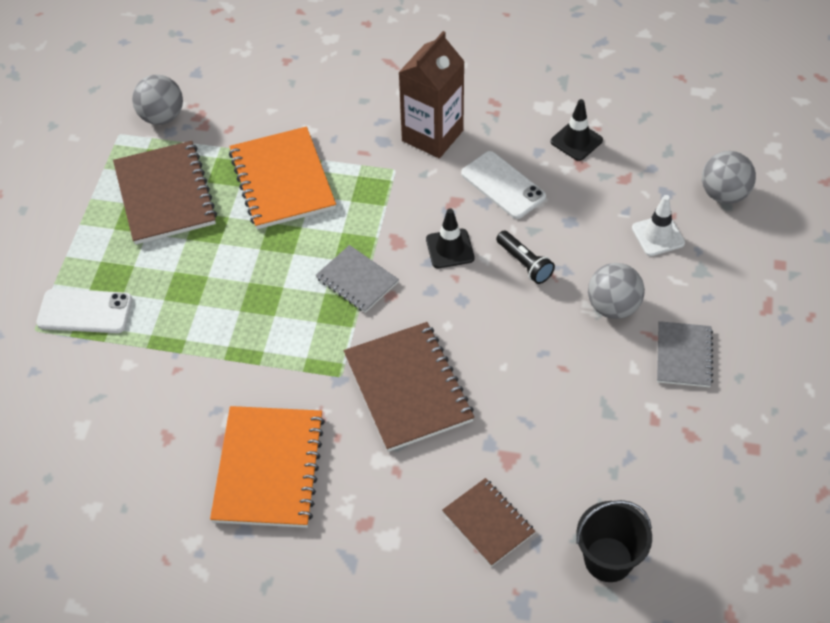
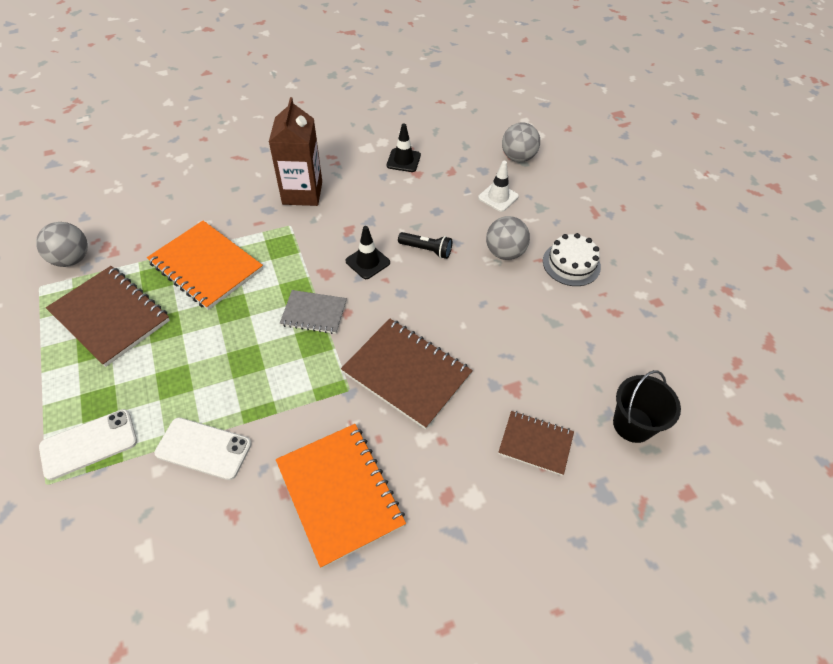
camera: 35 degrees left, 0 degrees up
white phone [461,151,546,219] -> white phone moved to [155,417,252,480]
grey notebook [657,321,713,387] -> white cake [543,233,601,286]

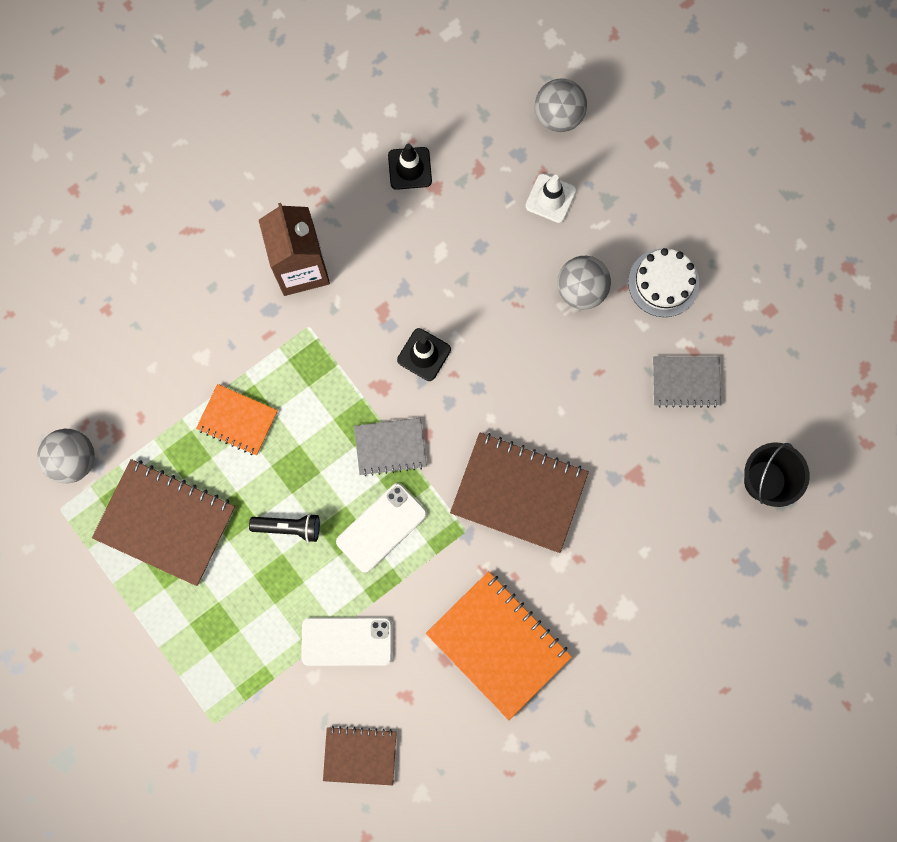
camera: 15 degrees left, 25 degrees up
white phone [39,409,137,480] -> white phone moved to [336,483,427,573]
orange notebook [147,221,263,310] -> orange notebook [196,384,278,455], size x0.58
black flashlight [398,232,452,259] -> black flashlight moved to [249,513,320,542]
brown notebook [498,411,574,476] -> brown notebook moved to [323,726,397,785]
none -> grey notebook [653,357,721,408]

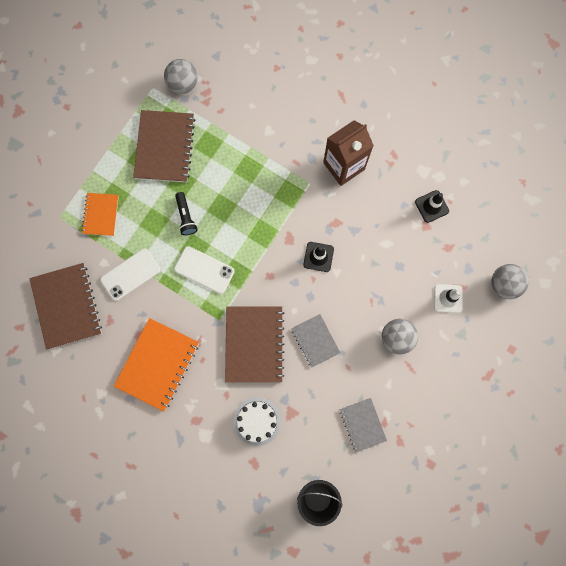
camera: 70 degrees right, 0 degrees up
orange notebook [196,384,278,455] -> orange notebook moved to [82,193,119,236]
white phone [301,617,392,666] -> white phone turned 75 degrees clockwise [100,249,161,301]
brown notebook [323,726,397,785] -> brown notebook [29,263,102,350], size x1.72
grey notebook [354,418,427,476] -> grey notebook moved to [291,314,340,368]
white cake [628,248,699,317] -> white cake moved to [233,397,281,446]

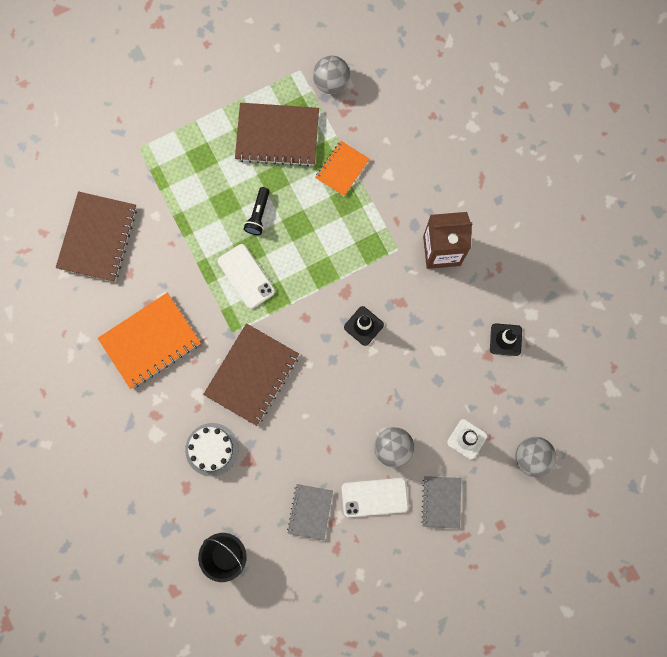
camera: 30 degrees right, 0 degrees up
orange notebook [82,193,119,236] -> orange notebook moved to [315,141,370,196]
white phone [100,249,161,301] -> white phone moved to [342,478,408,517]
brown notebook [133,110,195,182] -> brown notebook turned 60 degrees clockwise [235,103,319,167]
grey notebook [291,314,340,368] -> grey notebook moved to [421,476,461,529]

